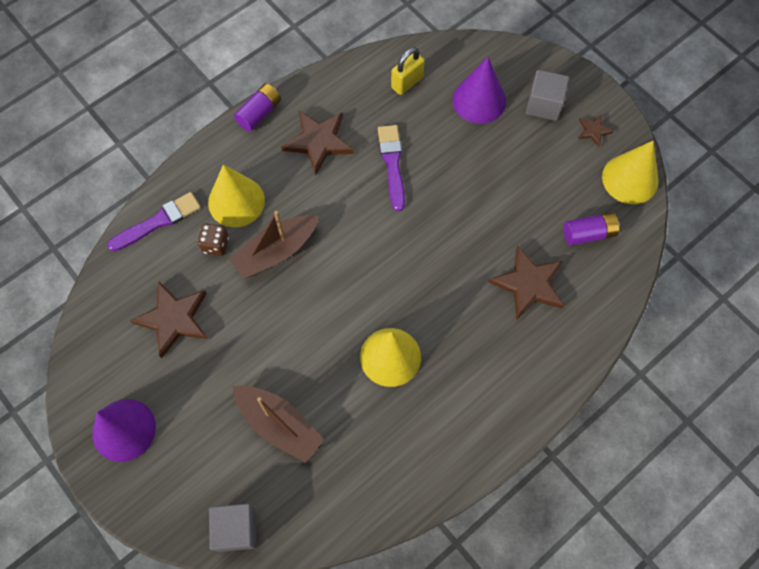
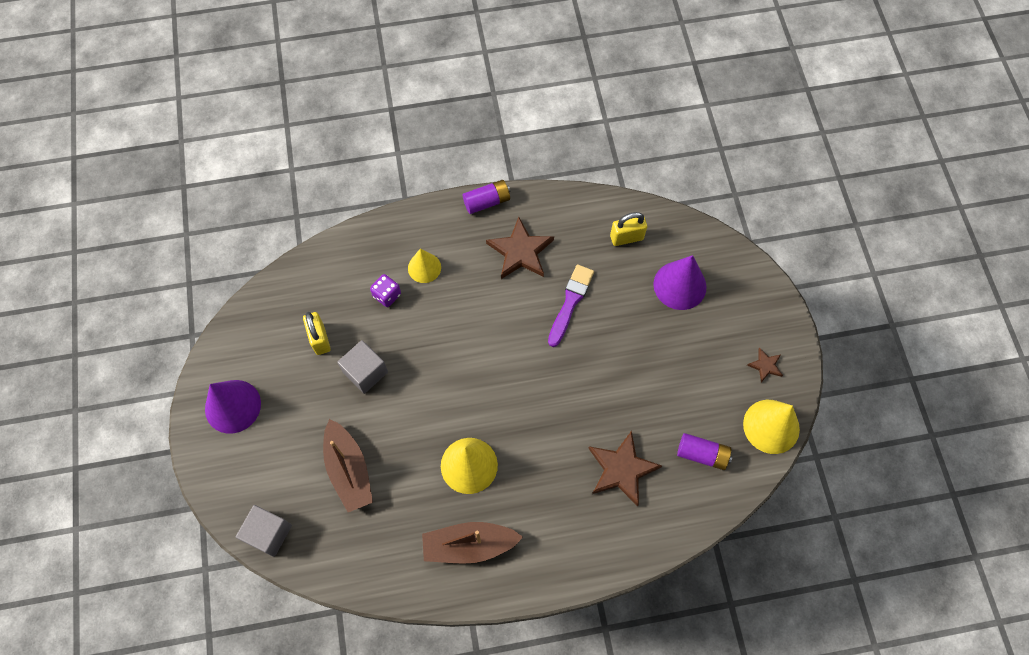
camera: 30 degrees right, 0 degrees up
purple brush [107,192,201,251] -> none
brown star [130,282,208,358] -> yellow padlock [303,312,331,355]
brown dice [197,223,229,256] -> purple dice [370,274,401,307]
yellow cone [208,164,265,227] -> yellow cone [408,248,441,283], size x0.64
brown boat [229,211,319,279] -> brown boat moved to [422,522,523,564]
grey cube [526,70,569,121] -> grey cube moved to [337,340,388,394]

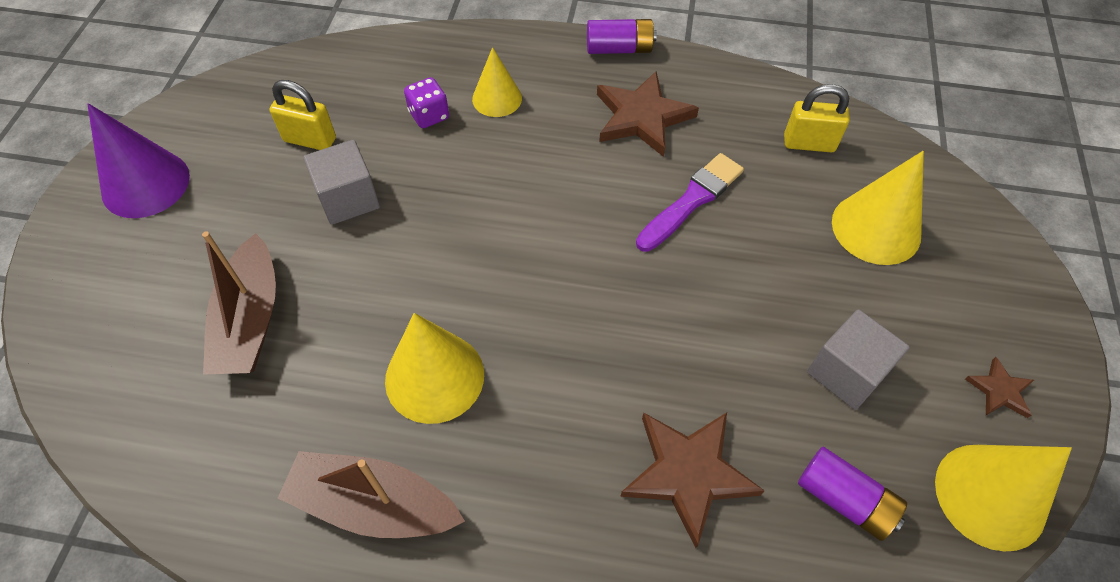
camera: 20 degrees right, 10 degrees down
grey cube [236,505,292,557] -> grey cube moved to [807,309,910,410]
yellow padlock [303,312,331,355] -> yellow padlock turned 75 degrees counterclockwise [269,80,336,150]
purple cone [653,255,707,310] -> yellow cone [832,151,924,265]

